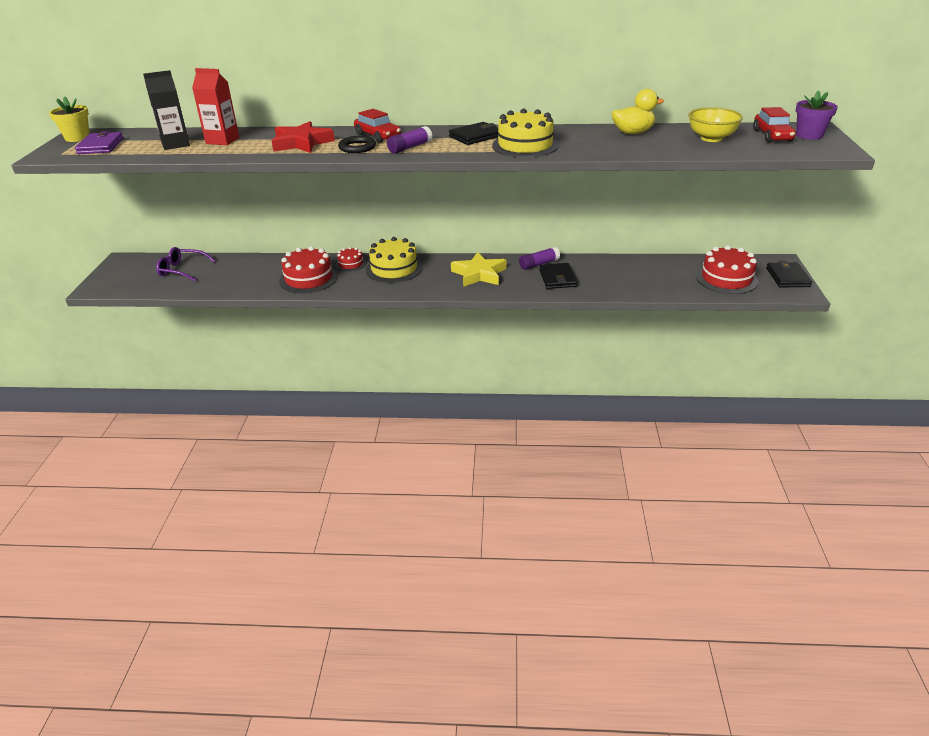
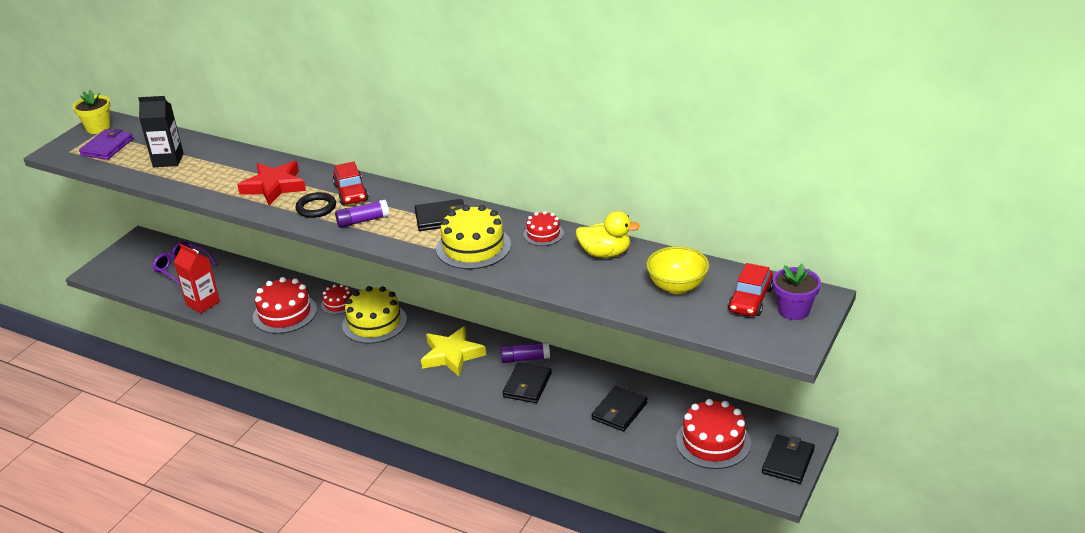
camera: 25 degrees right, 0 degrees up
red carton [192,68,239,145] -> red carton moved to [174,244,220,313]
none -> red cake [523,211,564,246]
none -> black wallet [592,386,647,431]

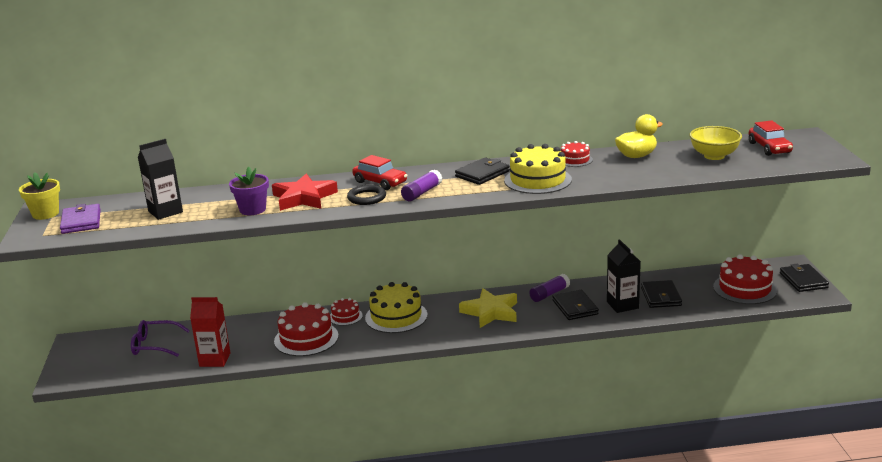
camera: 35 degrees left, 10 degrees down
purple flower pot [773,263,821,320] -> purple flower pot moved to [229,167,269,215]
none -> black carton [607,239,641,313]

